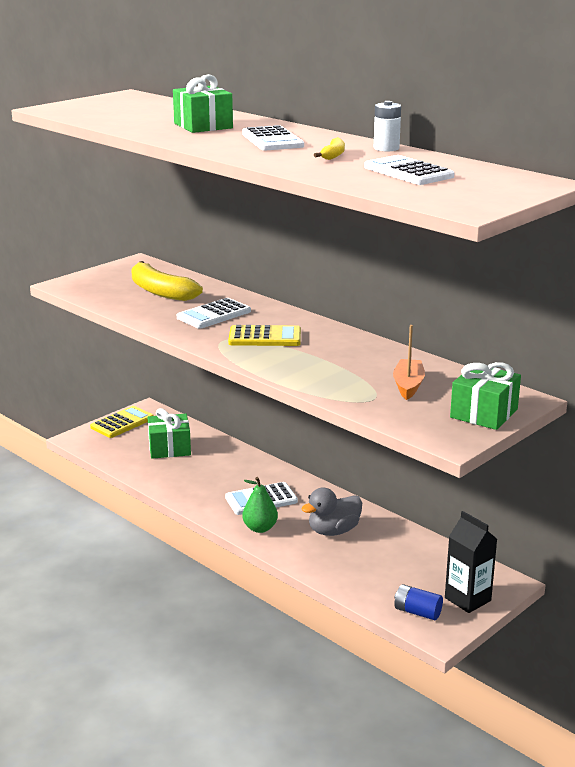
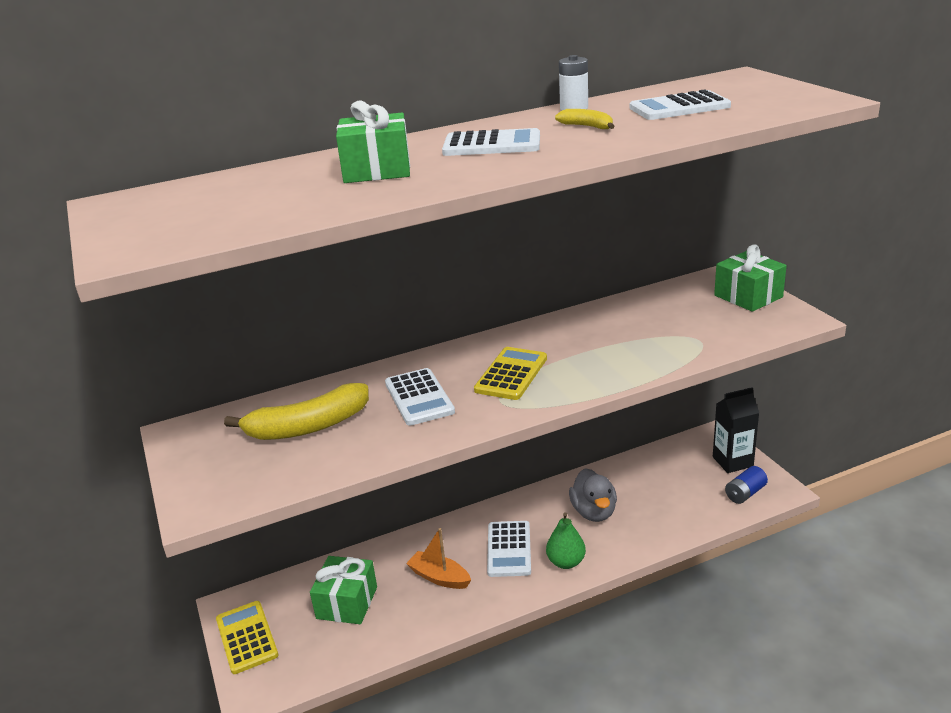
camera: 65 degrees left, 5 degrees up
orange boat [393,325,425,400] -> orange boat moved to [406,528,471,589]

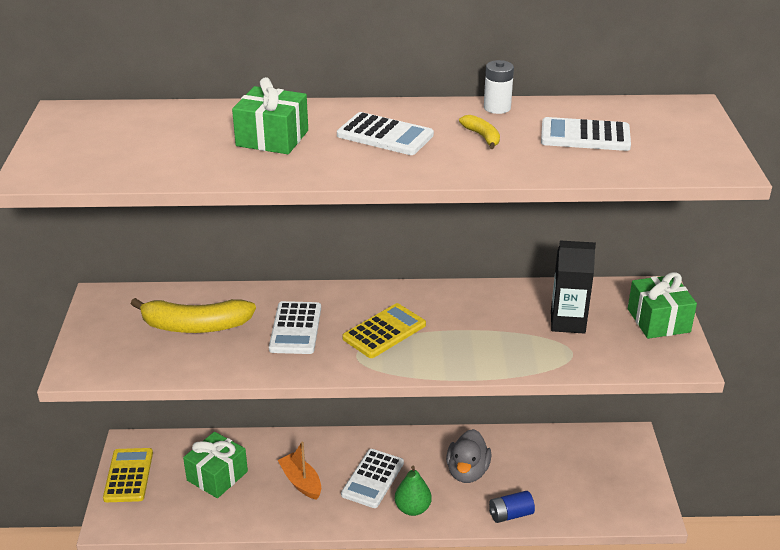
camera: 20 degrees right, 5 degrees up
black carton [713,387,759,473] -> black carton moved to [551,241,596,334]
blue battery [725,466,768,504] -> blue battery moved to [489,491,535,523]

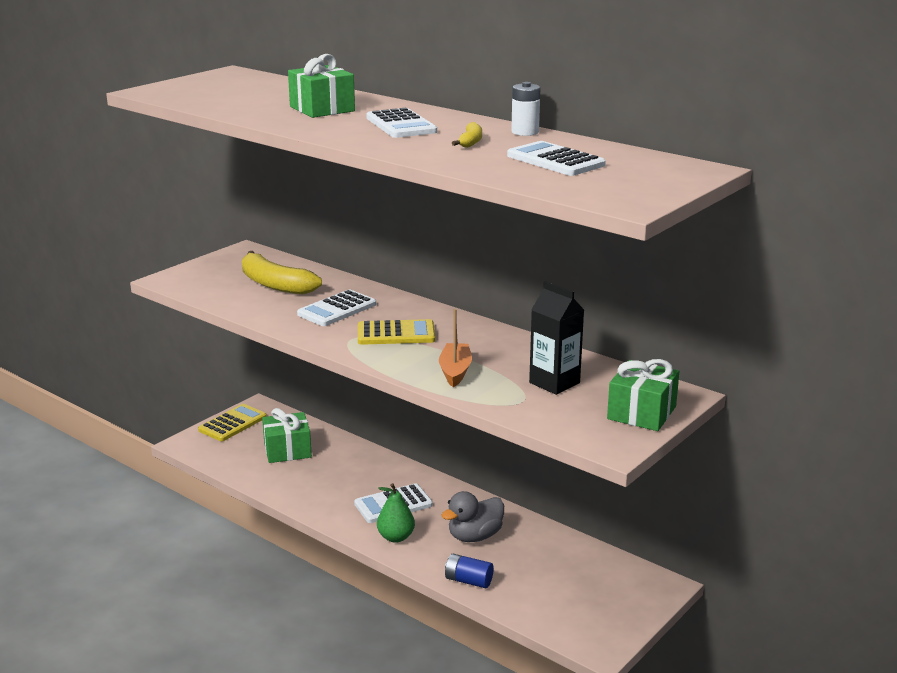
camera: 40 degrees right, 10 degrees down
orange boat [278,441,321,500] -> orange boat moved to [439,309,472,387]

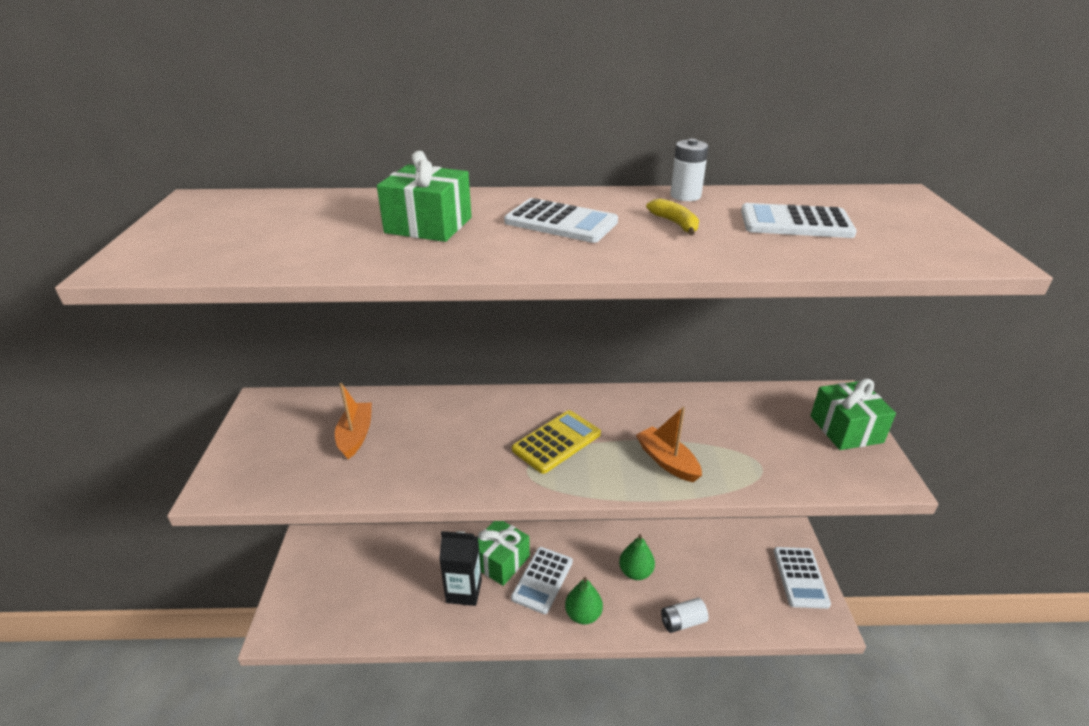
camera: 40 degrees left, 10 degrees up
yellow calculator [198,404,267,441] -> none
yellow banana [242,251,322,295] -> orange boat [335,383,372,459]
green gift [262,408,312,463] -> green gift moved to [478,521,530,586]
white calculator [297,290,376,326] -> white calculator moved to [774,547,831,609]
grey duck [441,491,504,542] -> green pear [619,534,655,580]
blue battery [445,554,494,588] -> white battery [661,598,708,633]
black carton [529,281,584,395] -> black carton moved to [439,531,482,606]

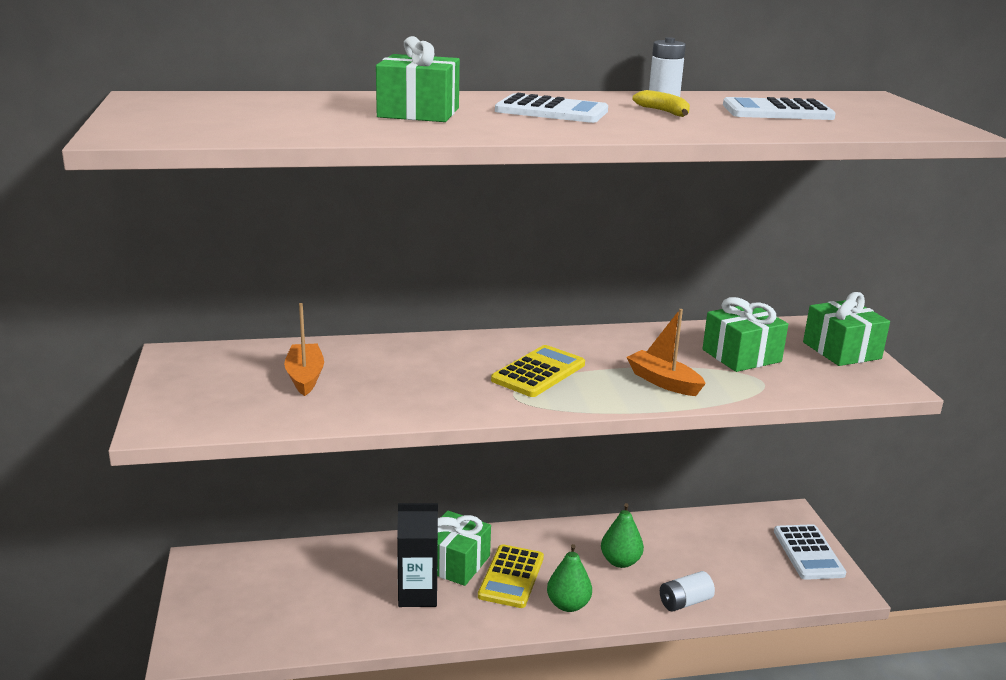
camera: 10 degrees left, 10 degrees down
white calculator [511,547,573,614] -> yellow calculator [478,544,544,608]
none -> green gift [702,297,788,372]

